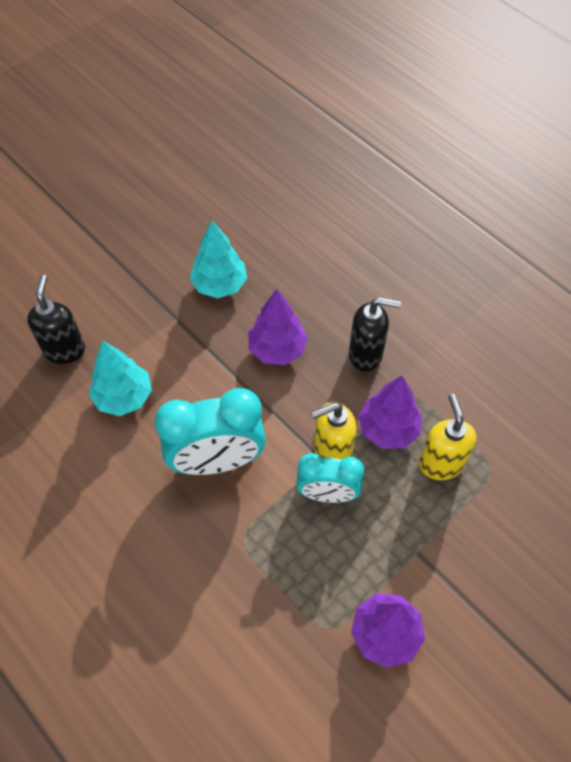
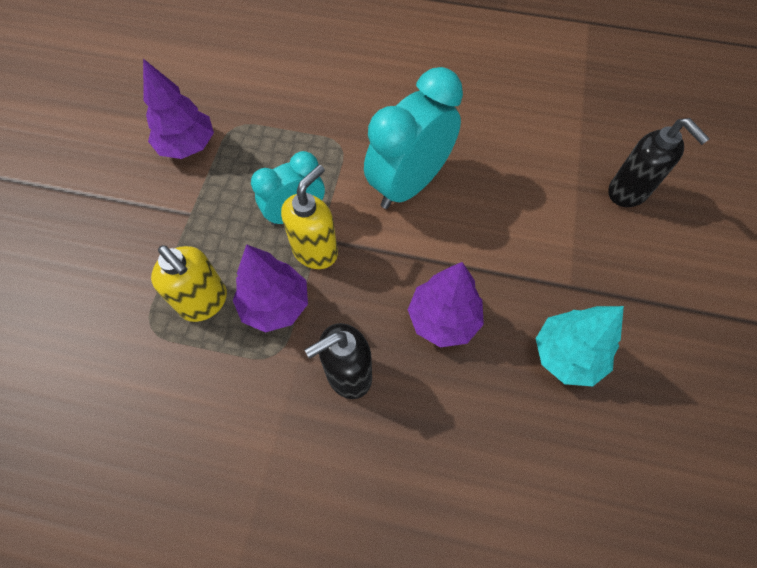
camera: 145 degrees right, 5 degrees up
turquoise tree [89,341,152,416] -> none

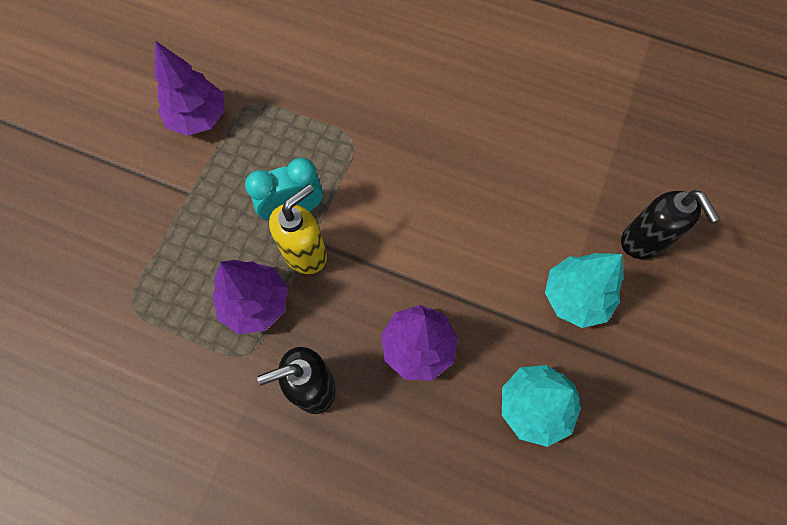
camera: 10 degrees right, 5 degrees up
yellow soap dispenser [151,245,227,322] -> none
turquoise clock [364,67,463,209] -> none
none -> turquoise tree [545,253,624,328]

